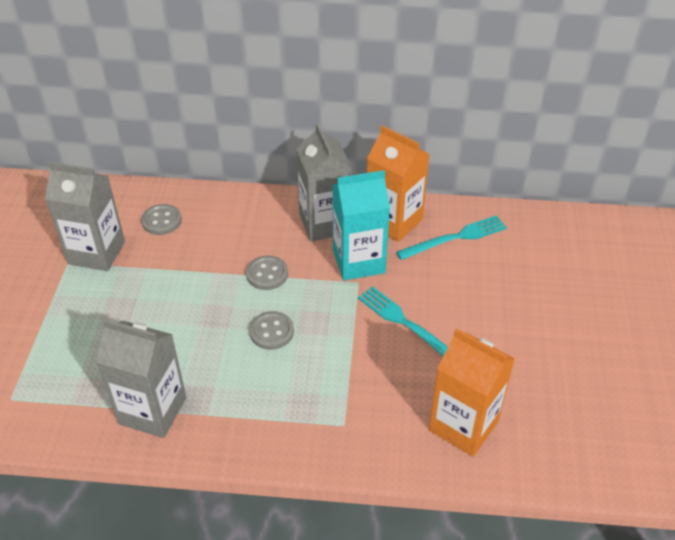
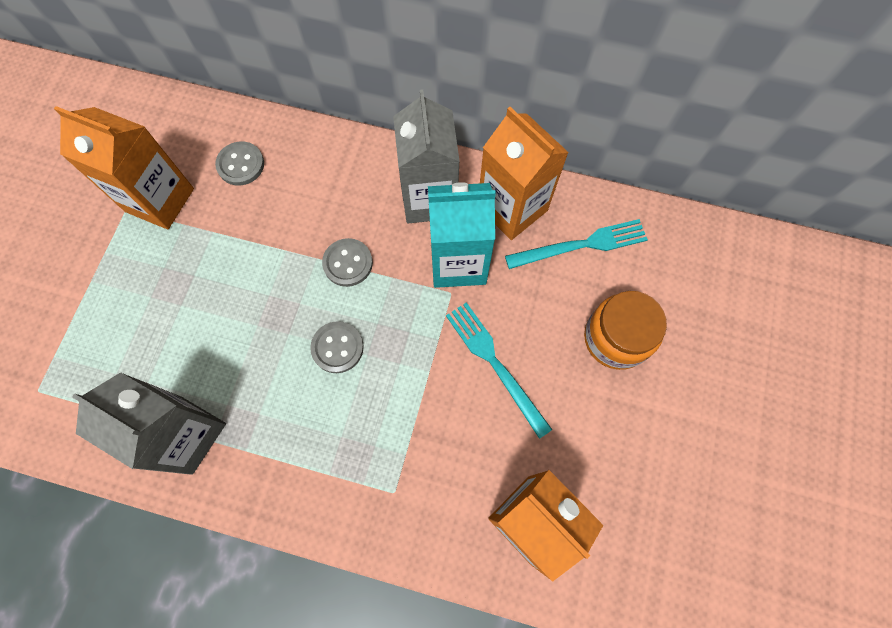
camera: 10 degrees right, 25 degrees up
grey carton [45,162,125,271] -> orange carton [54,106,194,229]
none -> orange jar [584,291,667,370]

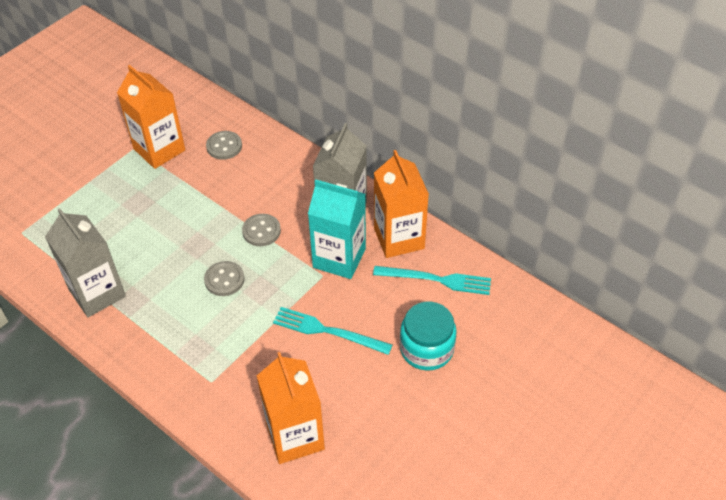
camera: 25 degrees right, 20 degrees down
turquoise fork [446,302,552,439] -> turquoise fork turned 60 degrees counterclockwise [273,307,392,355]
orange jar [584,291,667,370] -> turquoise jar [400,301,457,371]

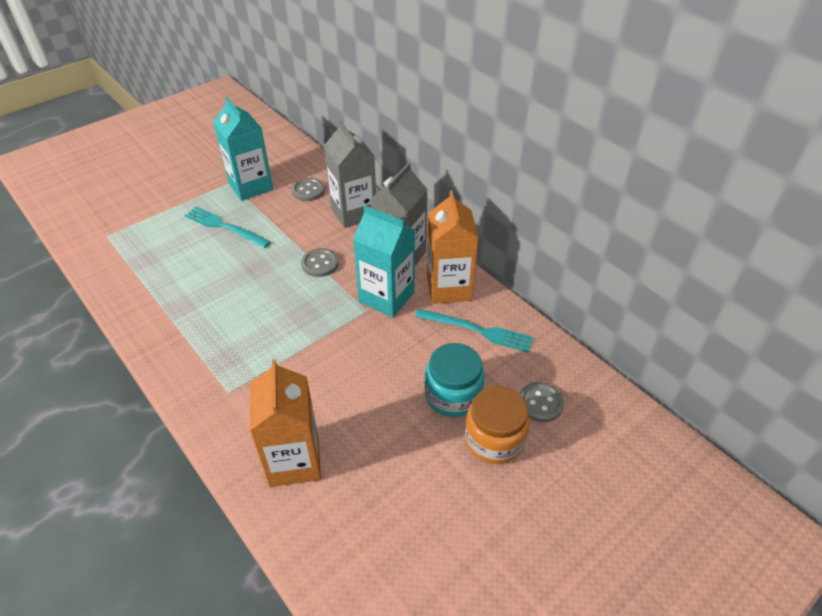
camera: 10 degrees right, 5 degrees down
grey carton [45,208,126,317] -> grey carton moved to [324,121,376,228]
orange carton [117,65,185,169] -> turquoise carton [213,97,273,201]
grey button [204,261,245,296] -> grey button moved to [520,382,564,422]
turquoise fork [273,307,392,355] -> turquoise fork moved to [184,206,271,248]
none -> orange jar [465,386,530,464]

